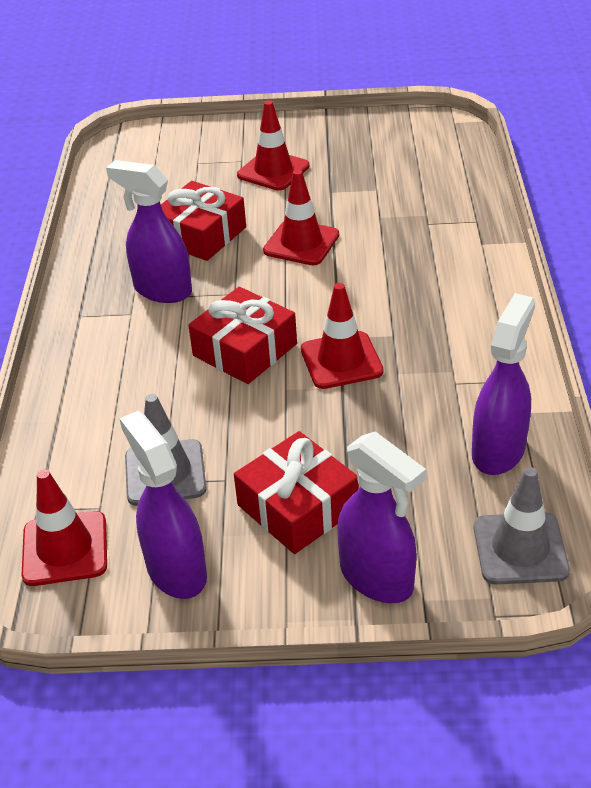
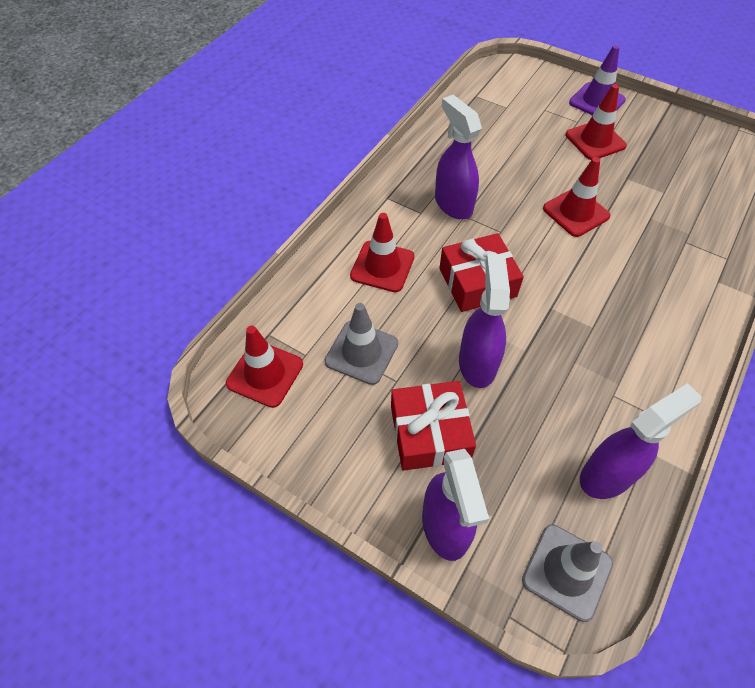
camera: 30 degrees right, 15 degrees up
purple spray bottle [119,411,207,599] -> purple spray bottle moved to [459,254,510,388]
red gift [161,181,246,261] -> none
red traffic cone [301,283,383,389] -> red traffic cone moved to [350,213,414,292]
none -> purple traffic cone [569,45,626,115]

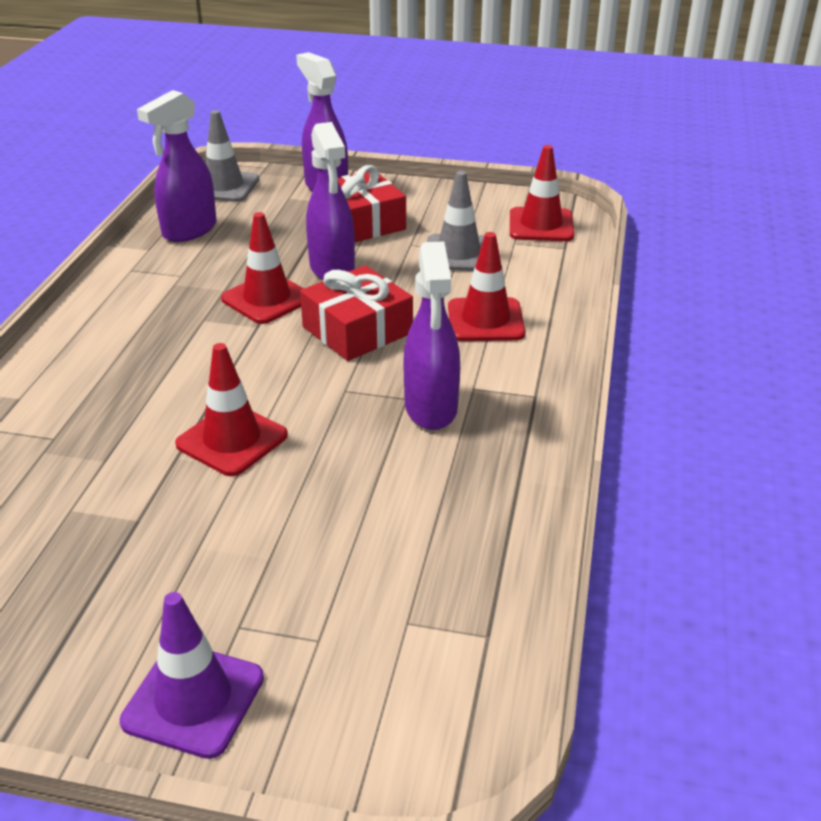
camera: 160 degrees right, 20 degrees down
purple spray bottle [435,95,482,219] -> purple spray bottle turned 45 degrees clockwise [403,241,460,430]
red traffic cone [566,84,627,160] -> red traffic cone moved to [221,212,304,324]

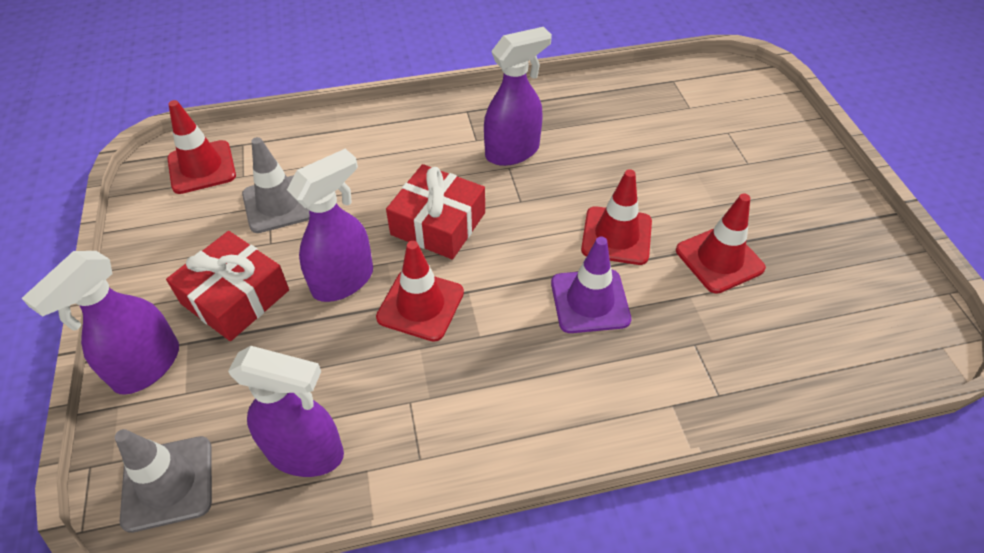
camera: 115 degrees left, 15 degrees up
purple traffic cone [120,592,264,759] -> purple traffic cone moved to [551,237,631,333]
red traffic cone [448,232,525,341] -> red traffic cone moved to [676,194,766,294]

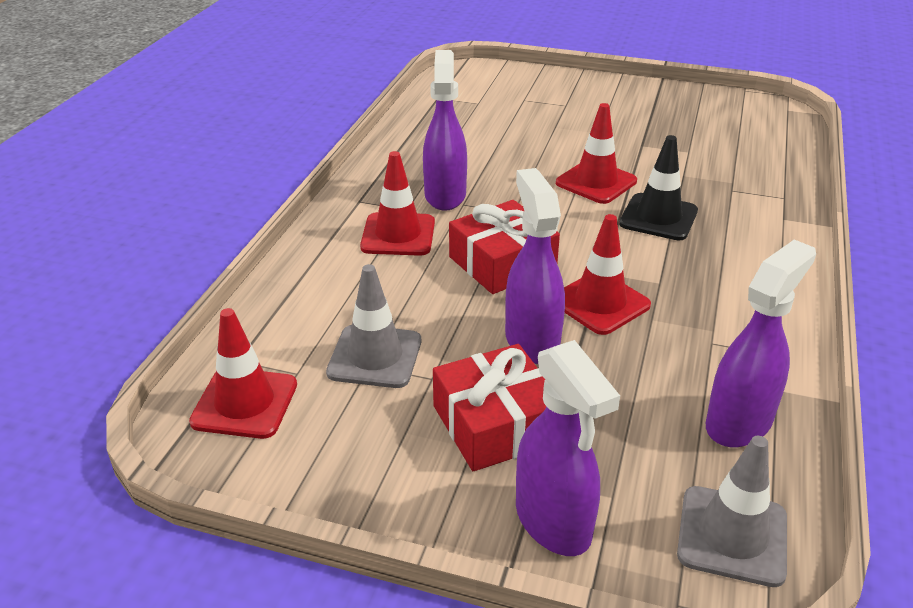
camera: 60 degrees left, 15 degrees down
purple traffic cone [551,237,631,333] -> black traffic cone [619,135,698,240]
red traffic cone [676,194,766,294] -> red traffic cone moved to [360,151,435,256]

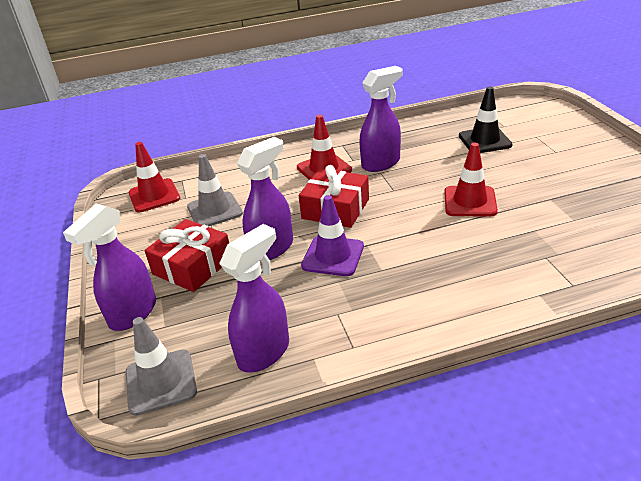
camera: 60 degrees right, 0 degrees up
red traffic cone [564,214,651,335] -> purple traffic cone [301,195,364,276]
black traffic cone [619,135,698,240] -> black traffic cone moved to [459,87,513,153]
purple spray bottle [706,240,816,447] -> purple spray bottle turned 60 degrees counterclockwise [219,224,289,373]

